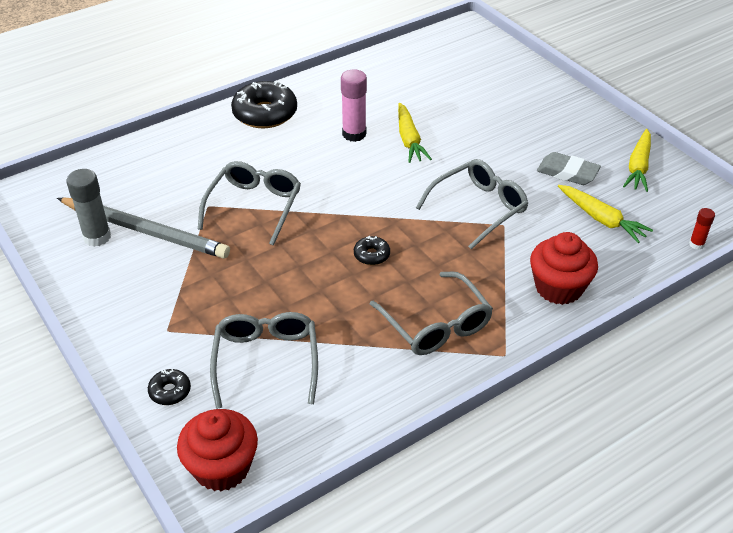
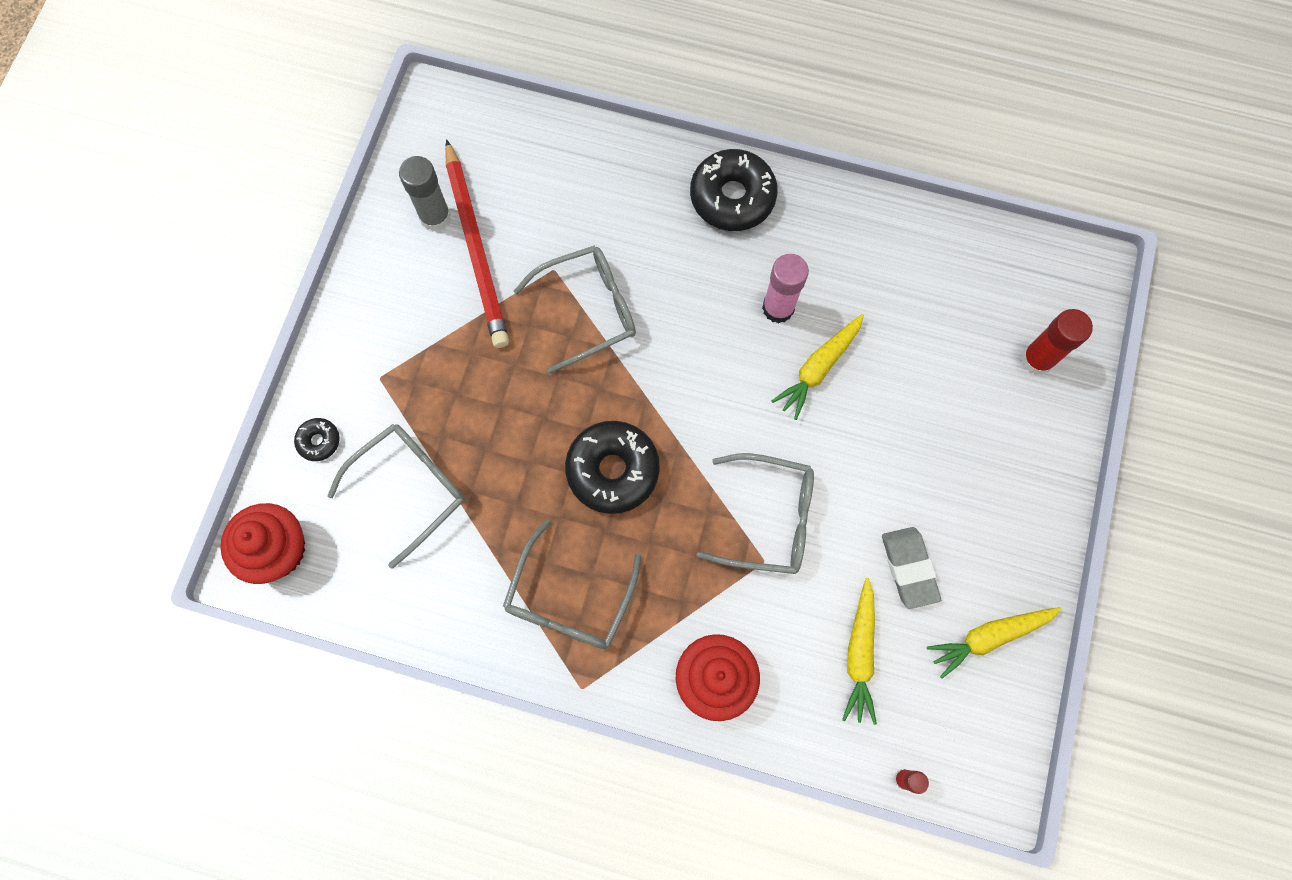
camera: 50 degrees right, 30 degrees up
grey pencil [57,197,230,258] -> red pencil [445,139,509,348]
black donut [354,236,390,265] -> black donut [565,421,660,514], size x2.10
none -> red glue stick [1021,309,1093,375]

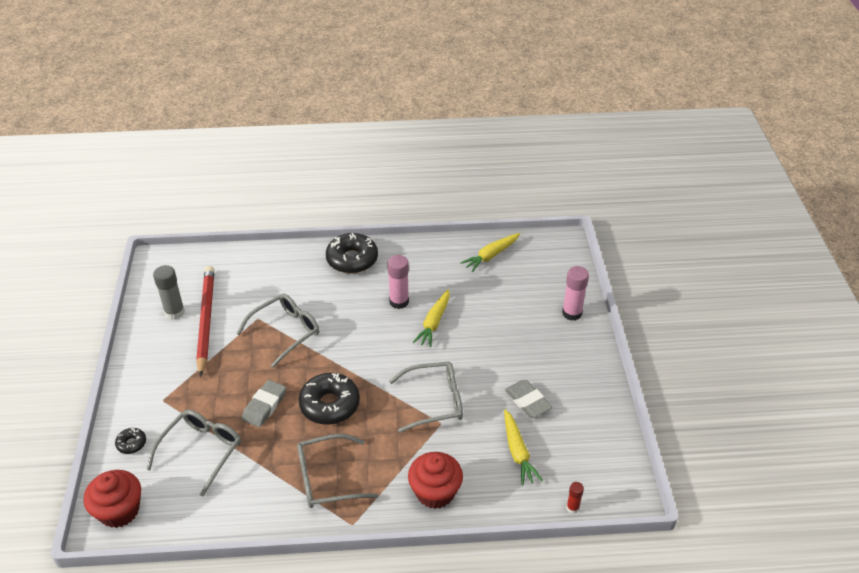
camera: 20 degrees left, 30 degrees down
red pencil [445,139,509,348] -> red pencil turned 150 degrees counterclockwise [196,266,215,377]
grey glasses [503,519,642,649] -> grey glasses turned 75 degrees clockwise [297,434,378,508]
yellow carrot [927,607,1062,679] -> yellow carrot moved to [460,233,520,272]
red glue stick [1021,309,1093,375] -> none
none -> grey eraser [242,380,286,427]
none -> pink glue stick [562,266,589,321]

